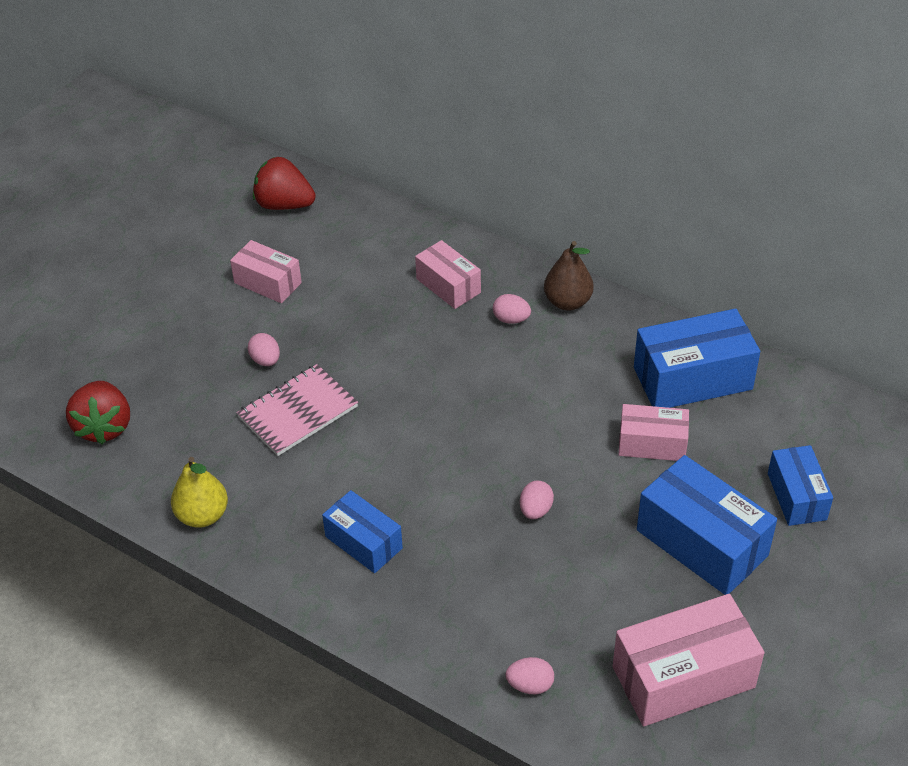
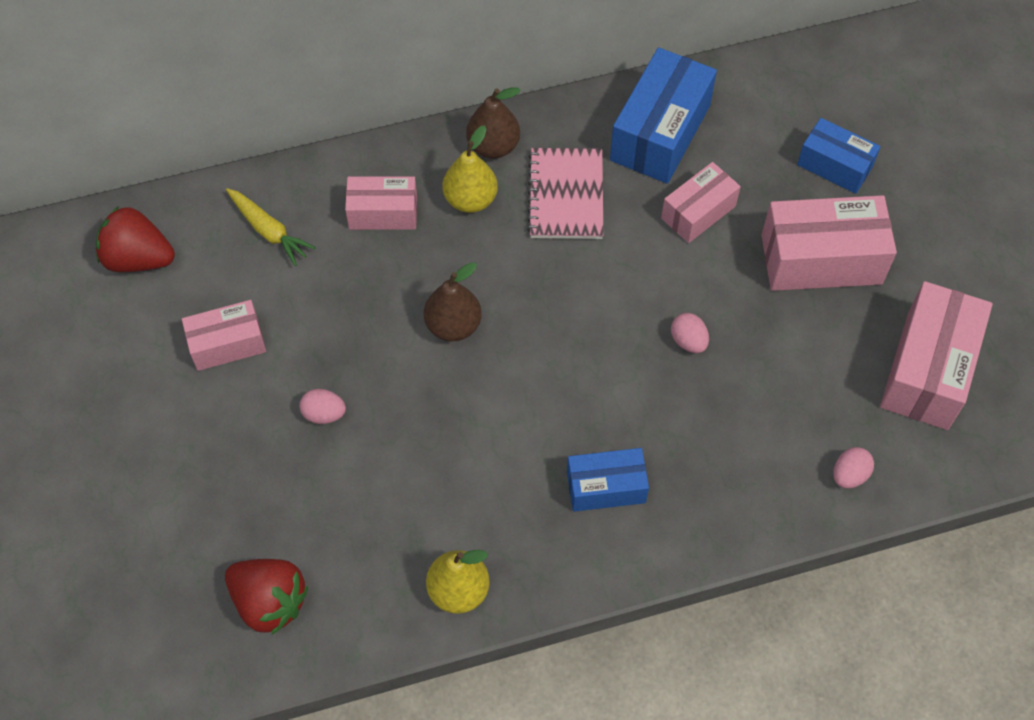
camera: 50 degrees left, 15 degrees up
pink notebook [237,364,358,456] -> pink notebook moved to [527,148,603,239]
red strawberry [253,157,316,210] -> red strawberry turned 45 degrees clockwise [96,206,175,272]
pink egg [493,294,531,324] -> yellow pear [443,125,498,213]
blue box [637,455,777,595] -> pink box [762,195,897,291]
none -> yellow carrot [226,188,316,266]
none -> brown pear [424,262,482,342]

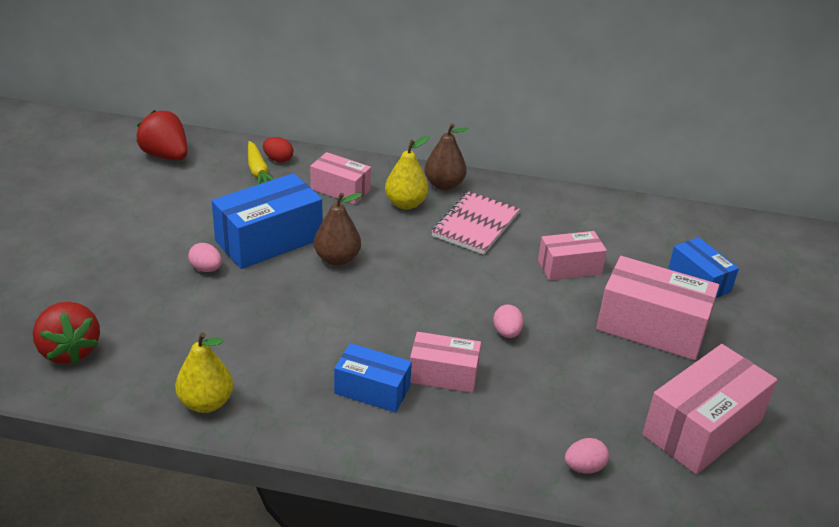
camera: 25 degrees right, 25 degrees down
pink box [182,300,266,371] -> pink box moved to [410,332,481,393]
blue box [610,47,717,184] -> blue box moved to [212,173,322,269]
none -> red egg [263,137,293,162]

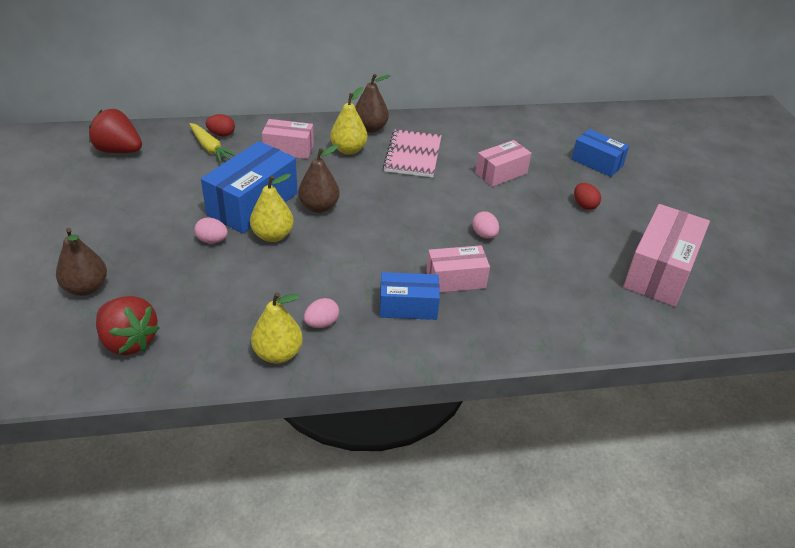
camera: 20 degrees left, 5 degrees up
pink egg [565,438,609,474] -> pink egg moved to [304,298,339,328]
pink box [596,256,719,360] -> red egg [574,183,601,210]
none -> brown pear [56,228,107,296]
none -> yellow pear [250,174,294,242]

